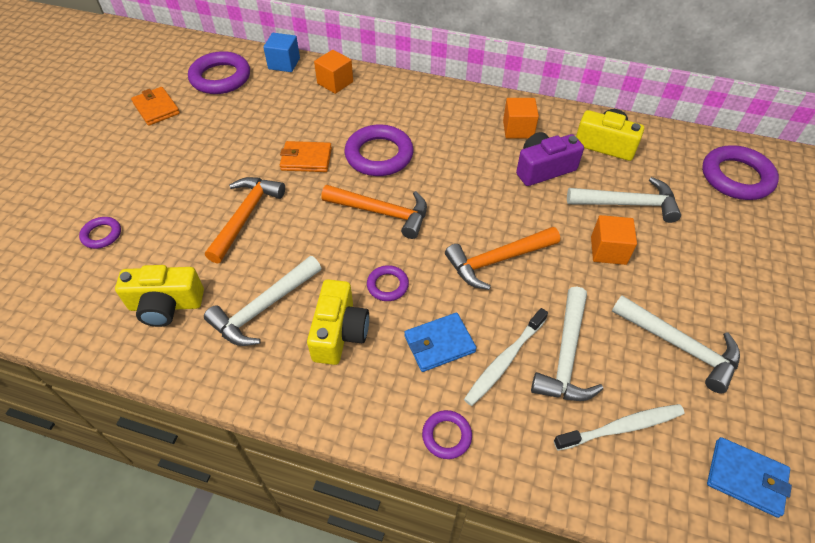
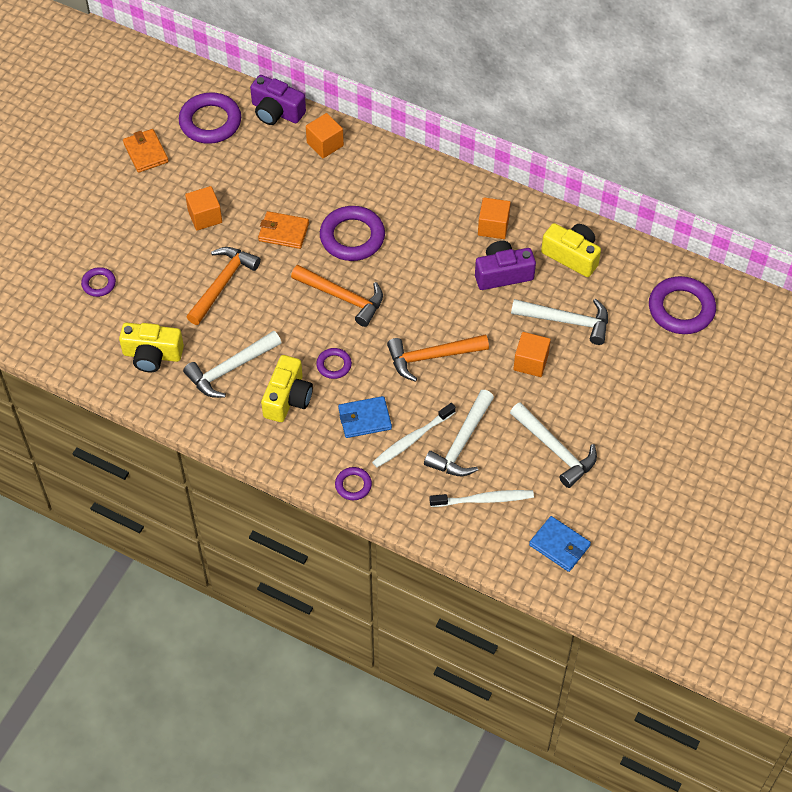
camera: 10 degrees right, 5 degrees up
blue cube [263,33,300,72] -> purple camera [250,75,306,125]
none -> orange cube [185,186,222,231]

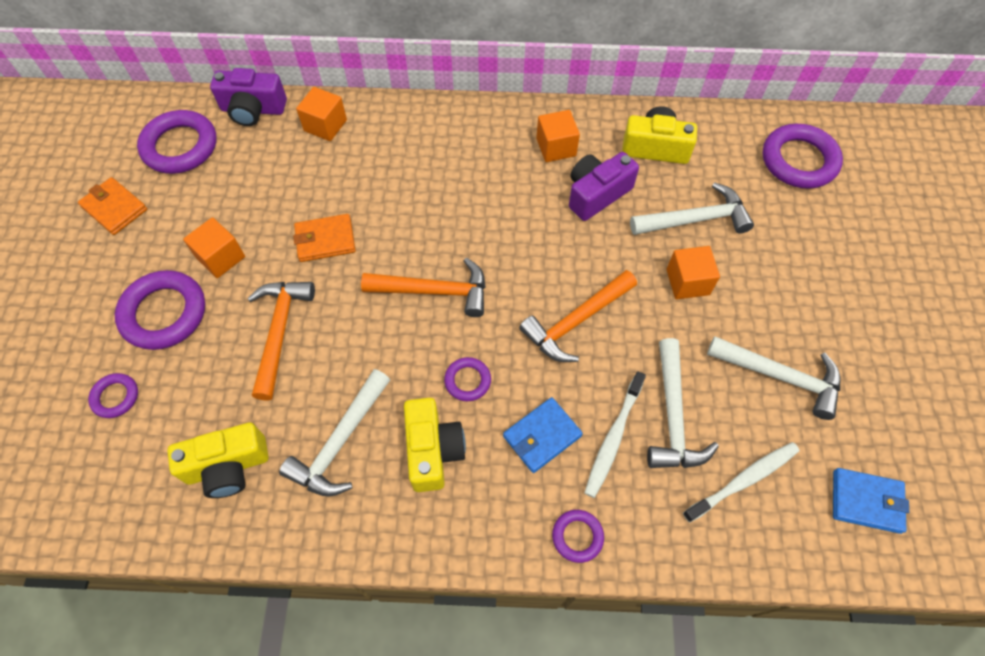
camera: 25 degrees left, 5 degrees up
purple ring [320,206,385,261] -> purple ring moved to [115,270,205,350]

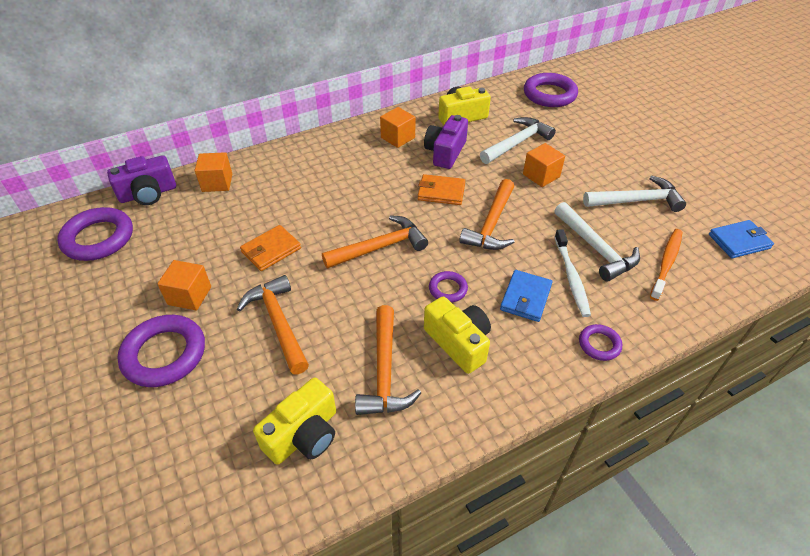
camera: 30 degrees left, 15 degrees down
orange wallet [78,177,147,235] -> orange wallet moved to [418,174,465,205]
purple ring [88,373,138,418] -> none
white hammer [279,369,390,497] -> orange hammer [355,305,421,415]
white toothbrush [683,442,800,523] -> orange toothbrush [650,229,683,301]

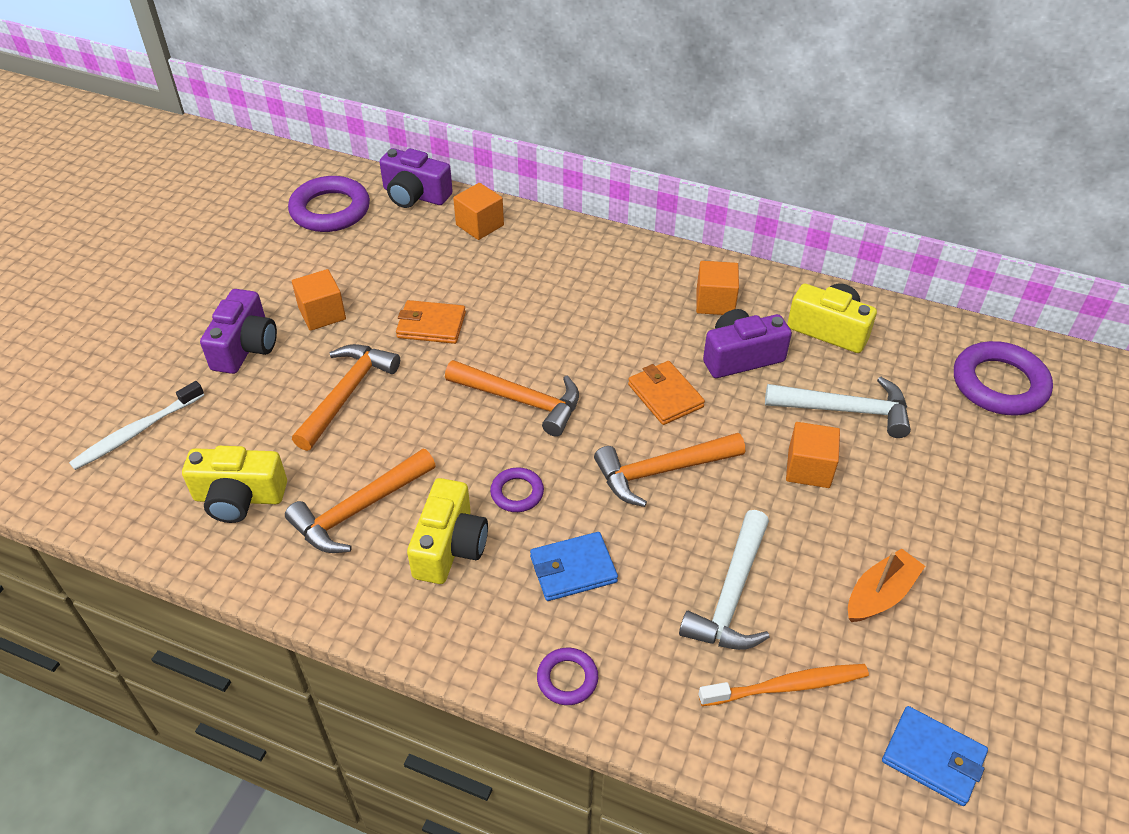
camera: 50 degrees right, 0 degrees up
purple ring [117,315,205,387] -> purple camera [200,289,277,374]
white toothbrush [555,229,591,317] -> white toothbrush moved to [69,381,204,470]
white hammer [583,176,686,212] -> orange boat [848,549,925,622]

